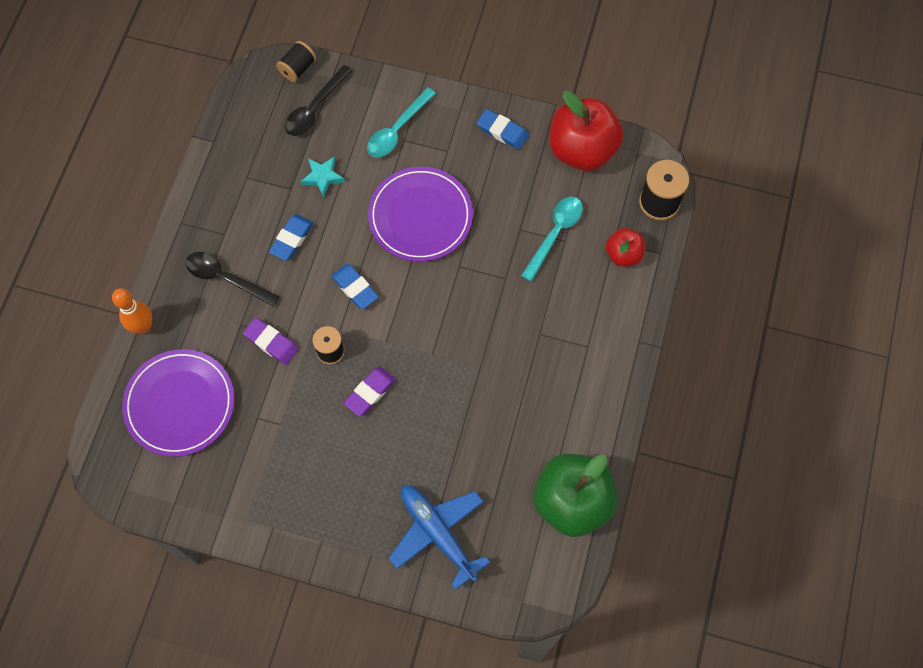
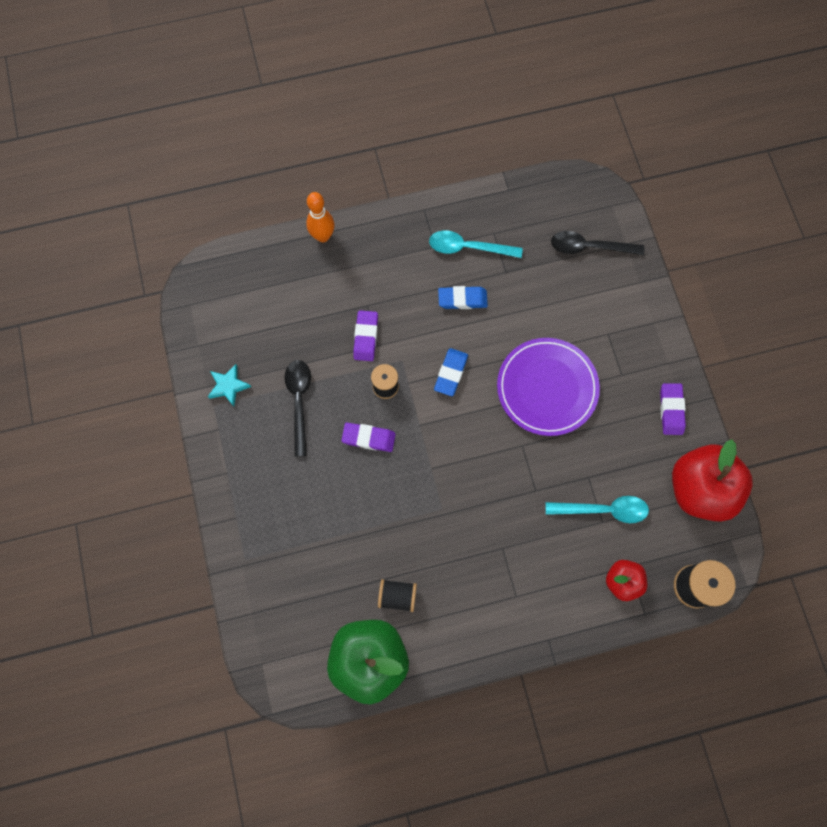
camera: 60 degrees right, 5 degrees up
purple plate [122,349,234,457] -> none
black spoon [185,252,280,307] -> black spoon moved to [285,360,311,457]
black spool [276,41,316,82] -> black spool moved to [378,579,417,612]
turquoise star [300,156,345,197] -> turquoise star moved to [208,364,251,407]
turquoise spoon [367,87,436,158] -> turquoise spoon moved to [429,230,523,258]
blue plane [389,485,490,590] -> none
blue eraser [477,109,529,150] -> purple eraser [660,383,686,435]

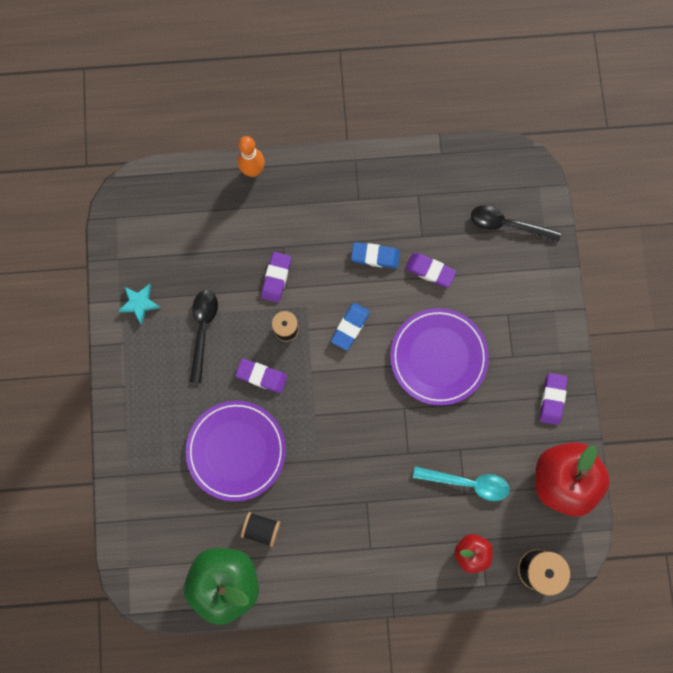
camera: 10 degrees right, 5 degrees up
turquoise spoon [429,230,523,258] -> none
none -> purple plate [185,401,286,501]
none -> purple eraser [405,253,456,287]

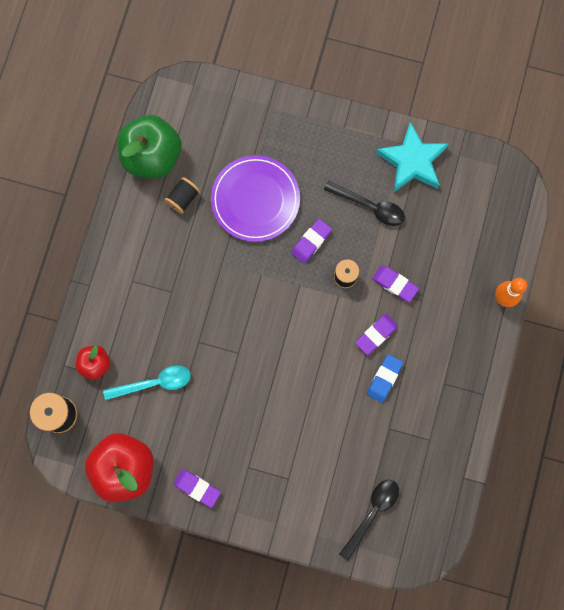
camera: 110 degrees right, 0 degrees up
turquoise star [119,284,160,325] -> turquoise star [376,122,449,192], size x1.91
blue eraser [331,303,370,351] -> none
purple plate [390,308,489,405] -> none
purple eraser [405,253,456,287] -> purple eraser moved to [355,314,398,355]
turquoise spoon [413,466,510,501] -> turquoise spoon turned 135 degrees counterclockwise [103,365,191,400]

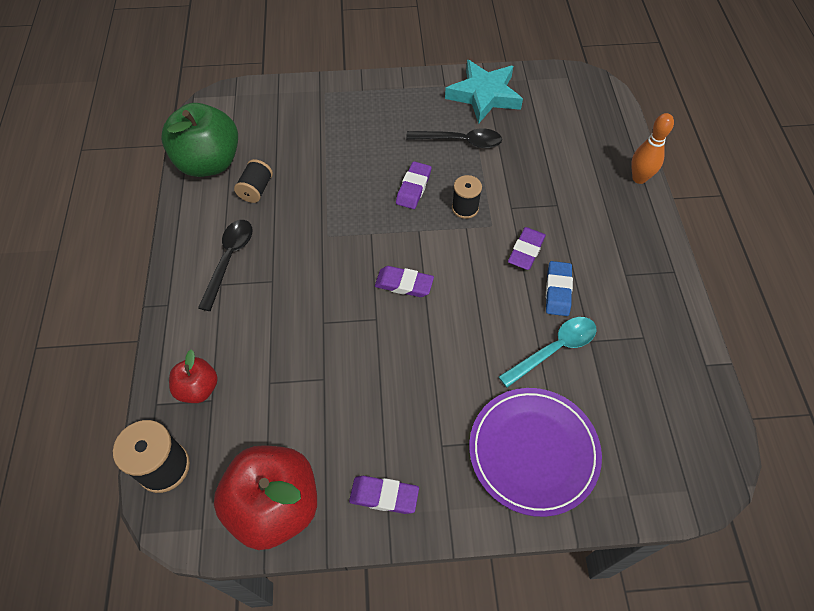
camera: 20 degrees left, 20 degrees down
turquoise spoon [103,365,191,400] -> turquoise spoon moved to [498,317,597,388]
purple plate [211,155,300,242] -> purple plate moved to [469,388,602,517]
black spoon [339,480,399,561] -> black spoon moved to [198,220,252,311]
purple eraser [372,265,419,302] -> purple eraser moved to [375,266,434,297]

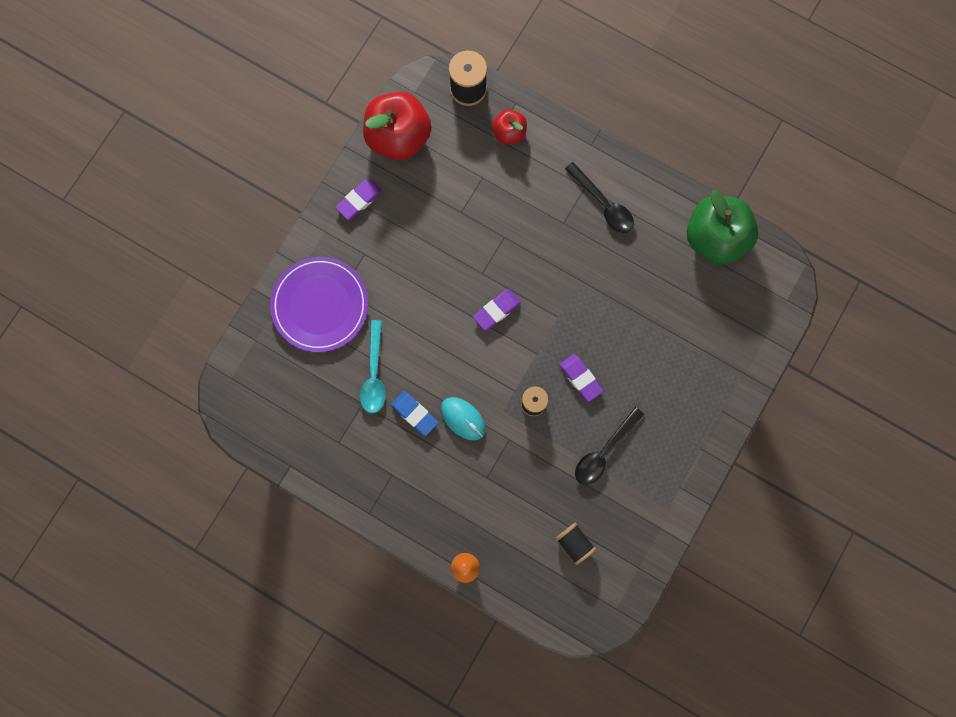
camera: 125 degrees right, 20 degrees up
black spool [234,159,273,203] -> black spool moved to [555,523,596,565]
turquoise star [445,60,523,124] -> none
purple eraser [508,227,546,270] -> turquoise mouse [441,397,485,440]

